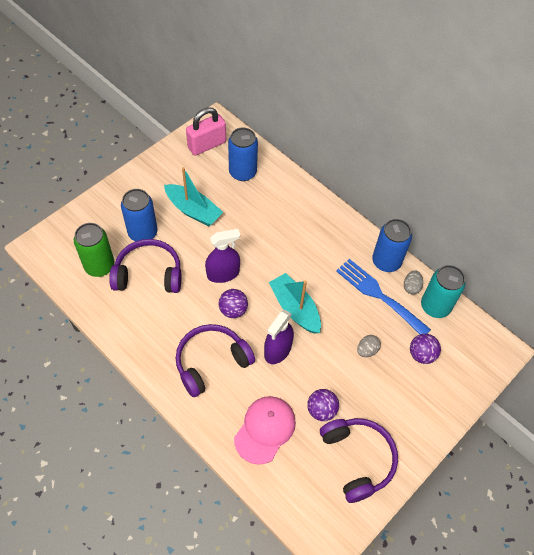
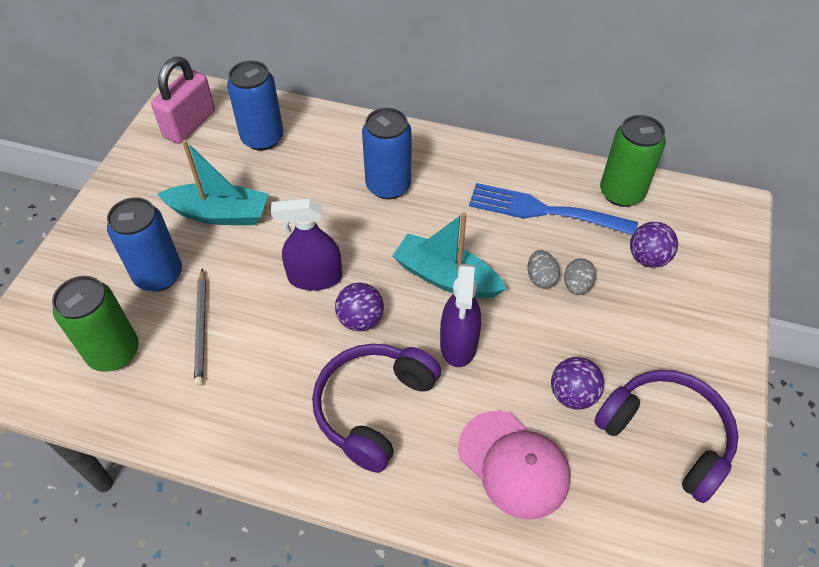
camera: 25 degrees left, 5 degrees down
purple headphones [109,239,181,293] -> grey pencil [194,268,206,386]
purple spray bottle [205,229,240,283] -> purple spray bottle turned 135 degrees counterclockwise [271,198,342,291]
pink cap [234,396,296,465] -> pink cap turned 135 degrees clockwise [458,411,570,520]
blue can [372,219,412,272] -> blue can moved to [362,108,411,199]
grey egg [404,270,423,294] -> grey egg moved to [528,250,560,289]
turquoise can [421,265,465,318] -> green can [600,115,666,207]

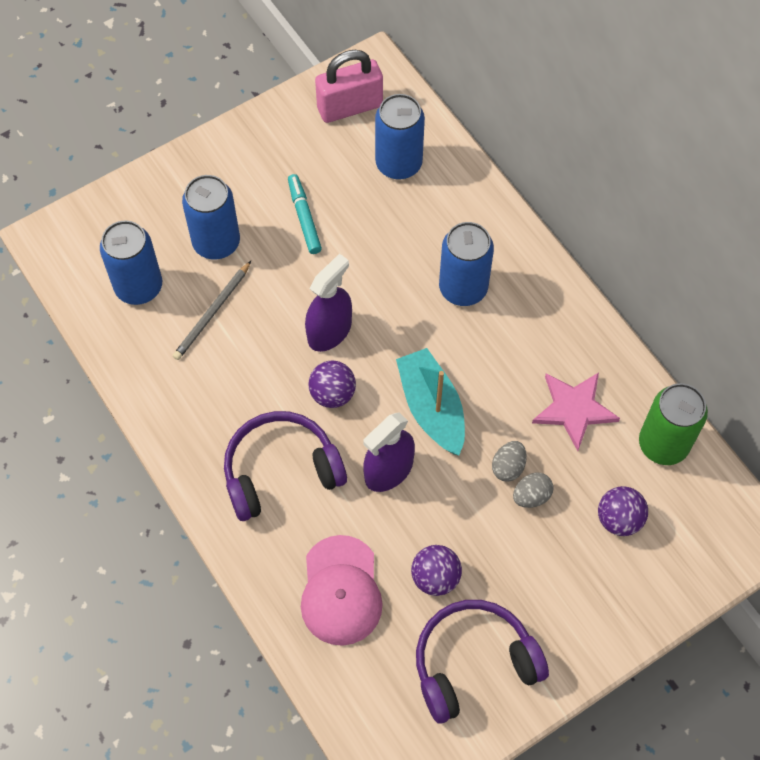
camera: 40 degrees right, 10 degrees up
green can [52,276,139,372] -> blue can [100,221,162,305]
turquoise boat [157,140,268,225] -> turquoise marker [288,174,322,254]
purple spray bottle [271,198,342,291] -> purple spray bottle turned 90 degrees clockwise [305,254,352,352]
blue fork [469,183,638,235] -> pink star [532,373,620,451]
purple headphones [594,370,738,503] -> purple headphones turned 105 degrees counterclockwise [416,600,549,724]

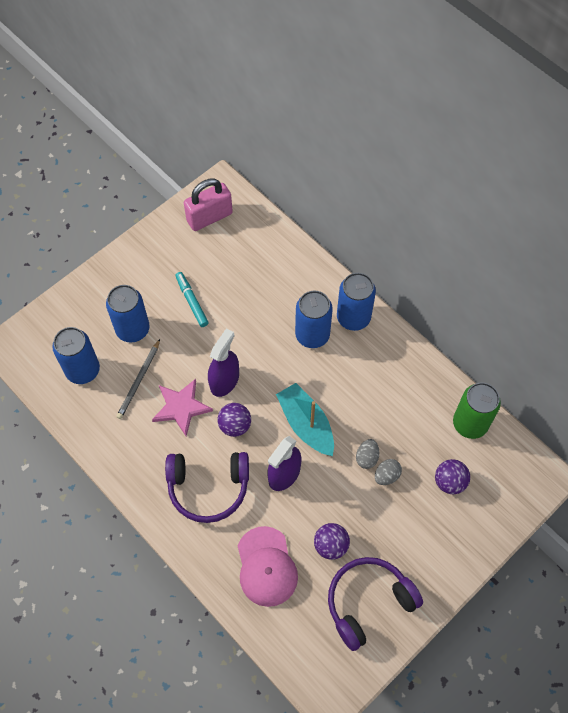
camera: 10 degrees left, 0 degrees up
purple headphones [224,411,347,521] -> purple headphones turned 150 degrees counterclockwise [165,452,249,523]
blue can [375,94,425,180] -> blue can moved to [337,273,376,331]
pink star [532,373,620,451] -> pink star moved to [152,379,213,436]

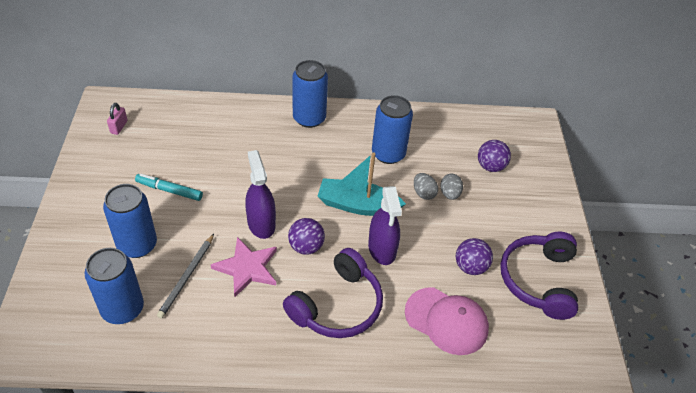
camera: 50 degrees left, 15 degrees down
grey pencil [116,339,160,419] -> grey pencil turned 45 degrees clockwise [157,234,214,319]
pink padlock [184,179,233,231] -> pink padlock [107,103,127,135], size x0.48
blue can [295,291,333,348] -> blue can moved to [372,95,413,164]
green can [453,382,501,439] -> none

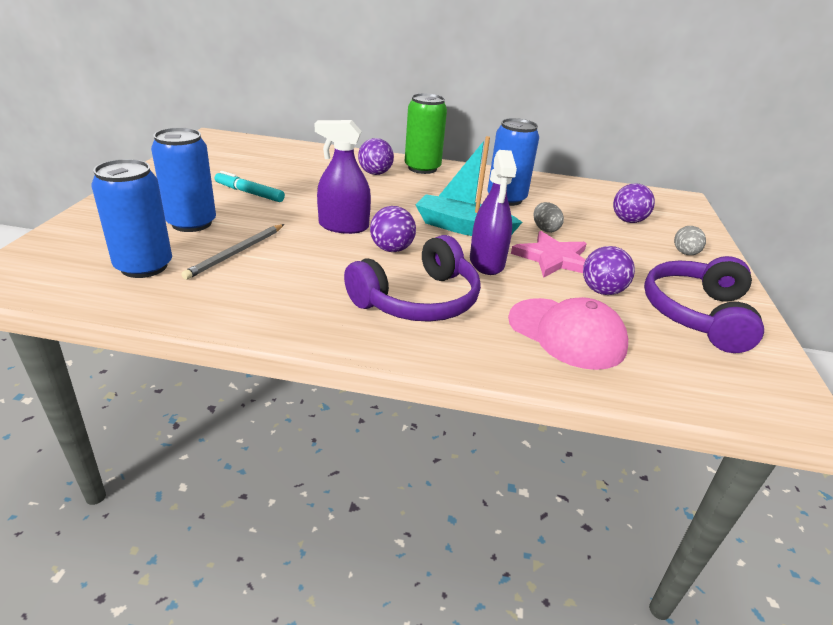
camera: 10 degrees right, 15 degrees down
pink padlock [107,103,127,135] -> none
pink star [211,237,277,297] -> pink star moved to [511,231,587,278]
purple spray bottle [245,150,276,239] -> purple spray bottle turned 75 degrees counterclockwise [315,120,371,234]
blue can [292,60,328,128] -> green can [405,93,447,174]
grey egg [440,174,463,200] -> grey egg moved to [674,226,706,255]
none -> purple ball [358,138,394,175]

